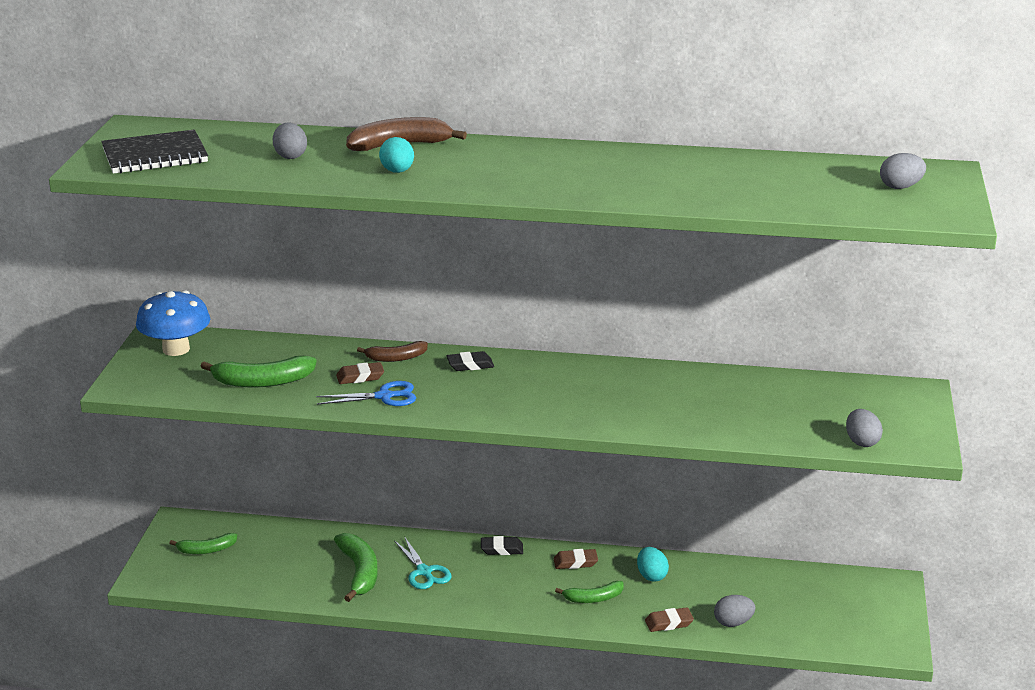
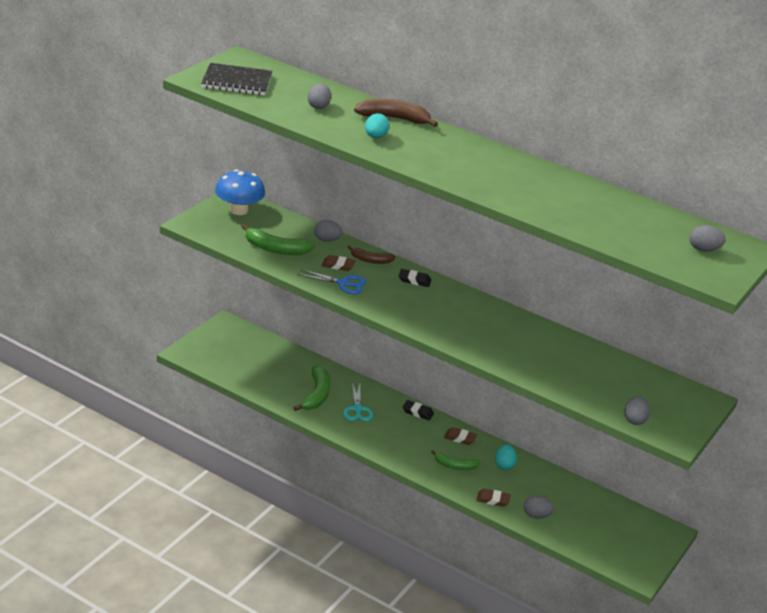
camera: 20 degrees right, 5 degrees up
green banana [170,533,237,554] -> none
none -> grey egg [314,220,343,242]

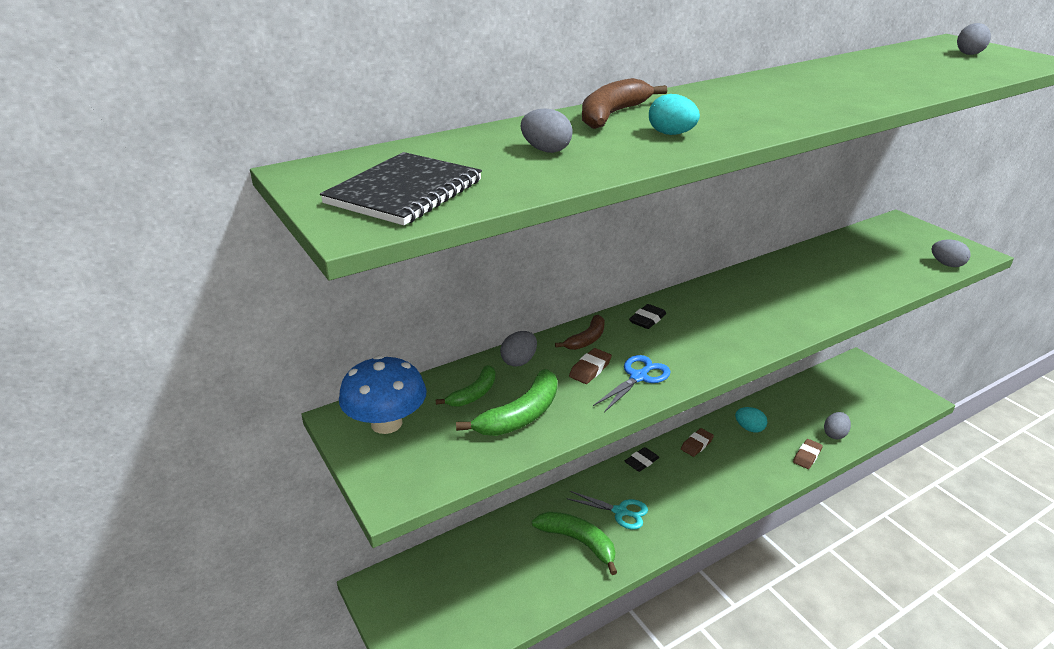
camera: 60 degrees left, 0 degrees up
green banana [431,450,480,470] -> green banana moved to [436,365,496,407]

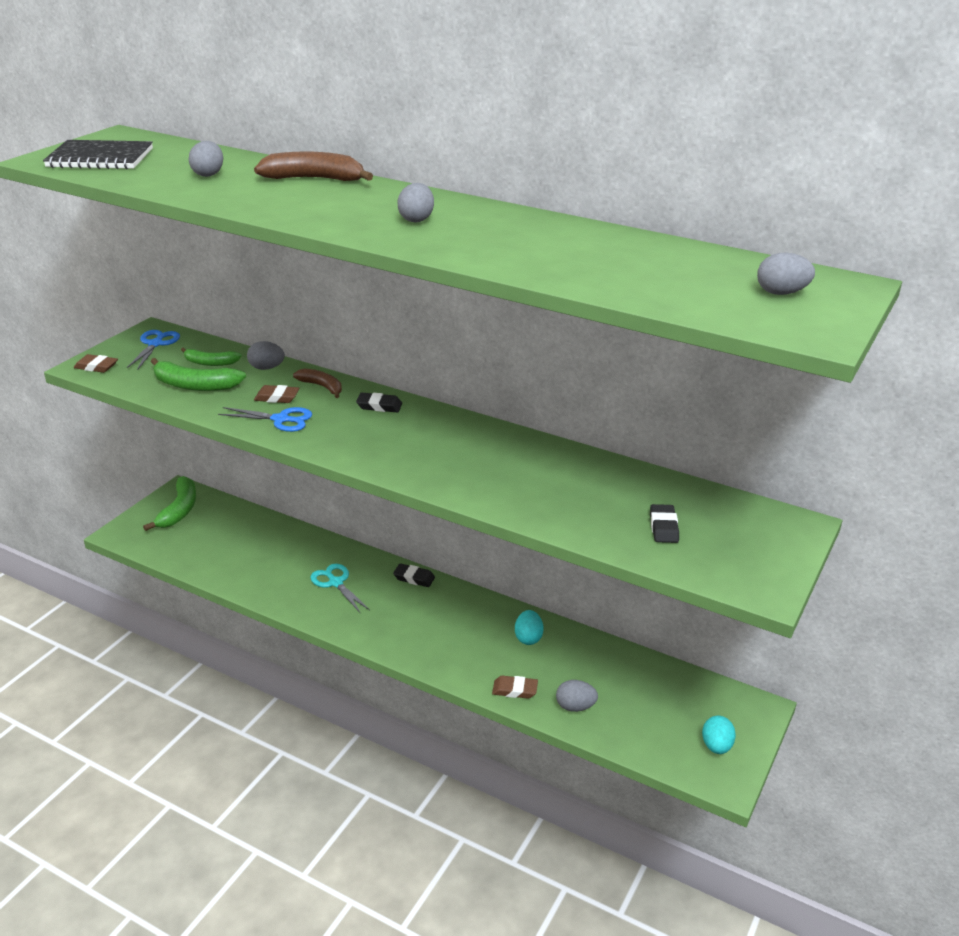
camera: 60 degrees right, 0 degrees up
blue mushroom [339,355,427,434] -> blue scissors [127,330,180,370]
green banana [532,512,617,575] -> green banana moved to [143,476,196,531]
brown banana [555,315,605,350] -> brown banana turned 150 degrees counterclockwise [293,369,342,398]
turquoise scissors [566,491,648,530] -> turquoise scissors turned 150 degrees clockwise [311,564,370,614]
turquoise egg [649,94,700,135] -> turquoise egg moved to [702,716,736,754]
brown eraser [681,428,714,457] -> brown eraser moved to [74,354,118,373]
grey egg [932,240,970,267] -> grey egg moved to [397,183,434,222]
none -> black eraser [650,504,679,543]

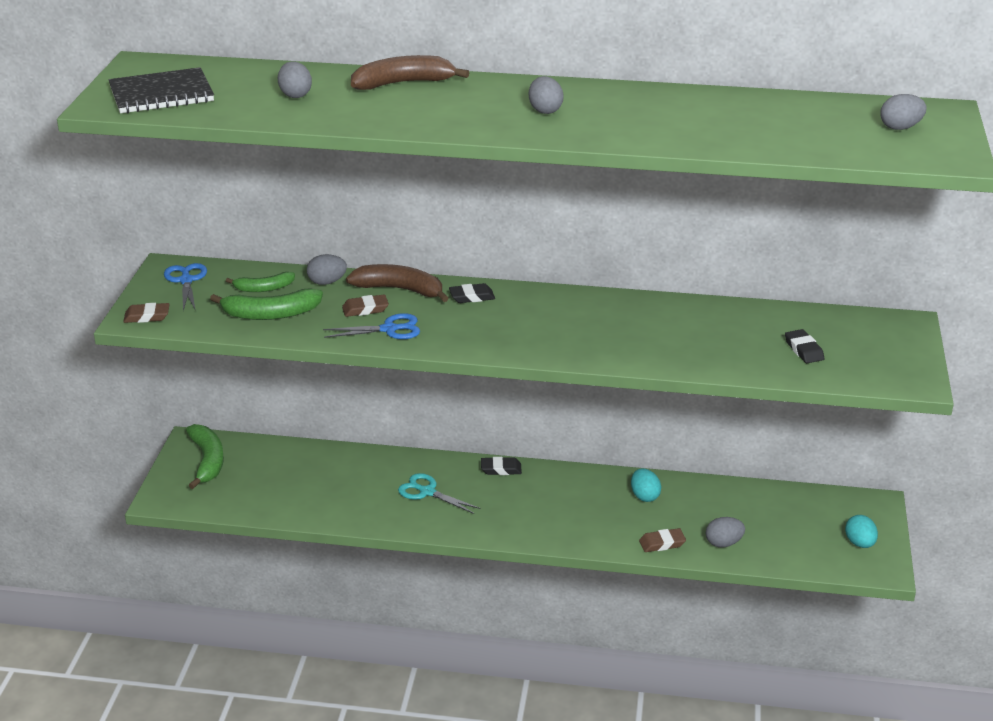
camera: 20 degrees left, 0 degrees up
brown banana [293,369,342,398] -> brown banana [346,264,449,302], size x1.58

